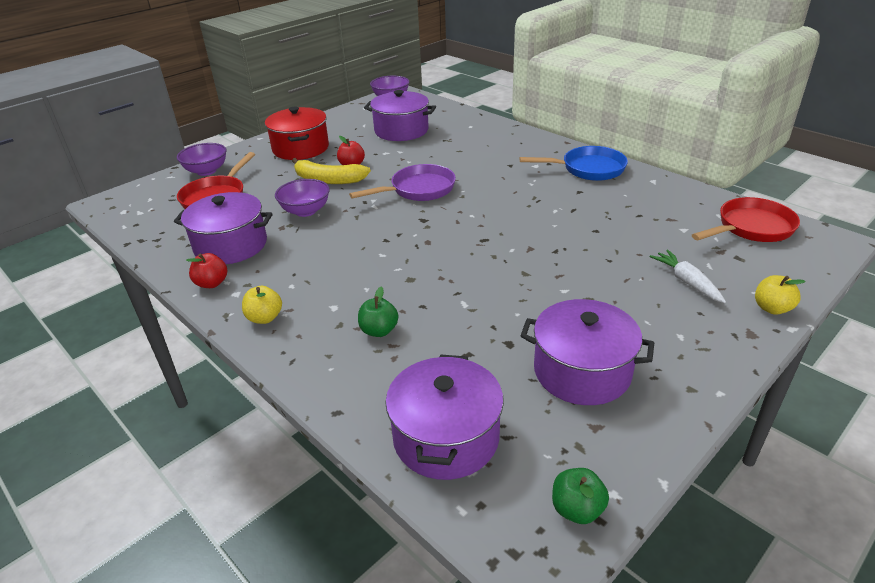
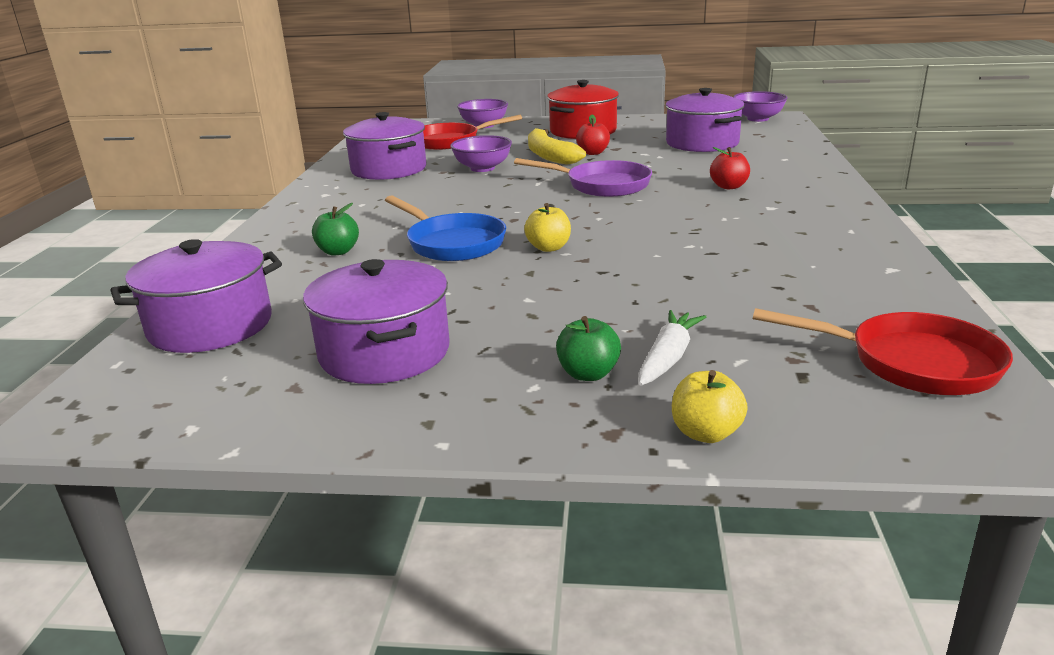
camera: 50 degrees right, 10 degrees down
red apple [186,253,227,288] -> red apple moved to [710,147,750,189]
yellow apple [242,286,282,324] -> yellow apple moved to [524,203,571,252]
blue pan [519,146,628,181] -> blue pan moved to [385,196,506,261]
green apple [552,468,609,524] -> green apple moved to [556,316,621,381]

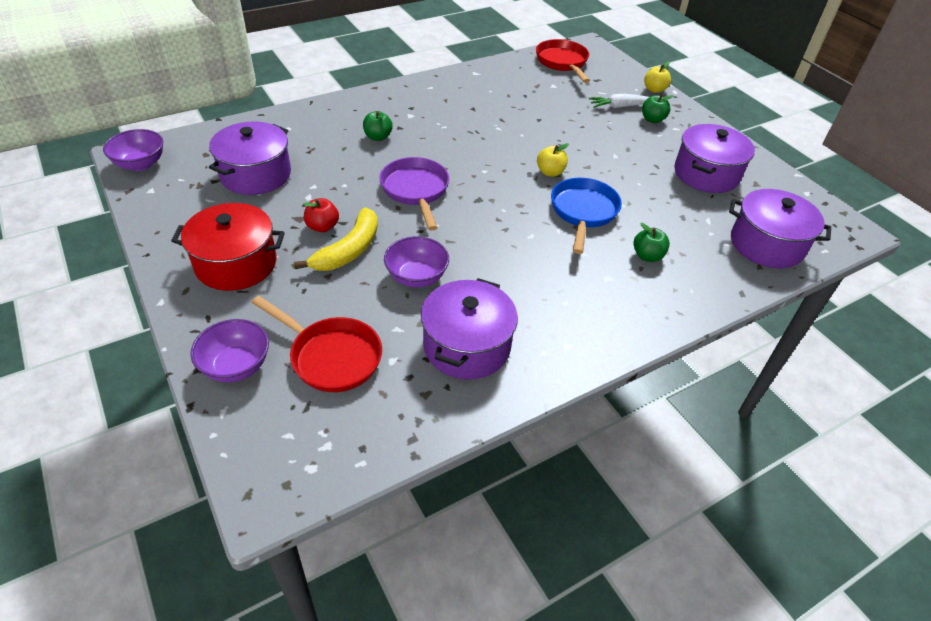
camera: 130 degrees left, 20 degrees up
red apple [710,147,750,189] -> green apple [363,111,393,141]

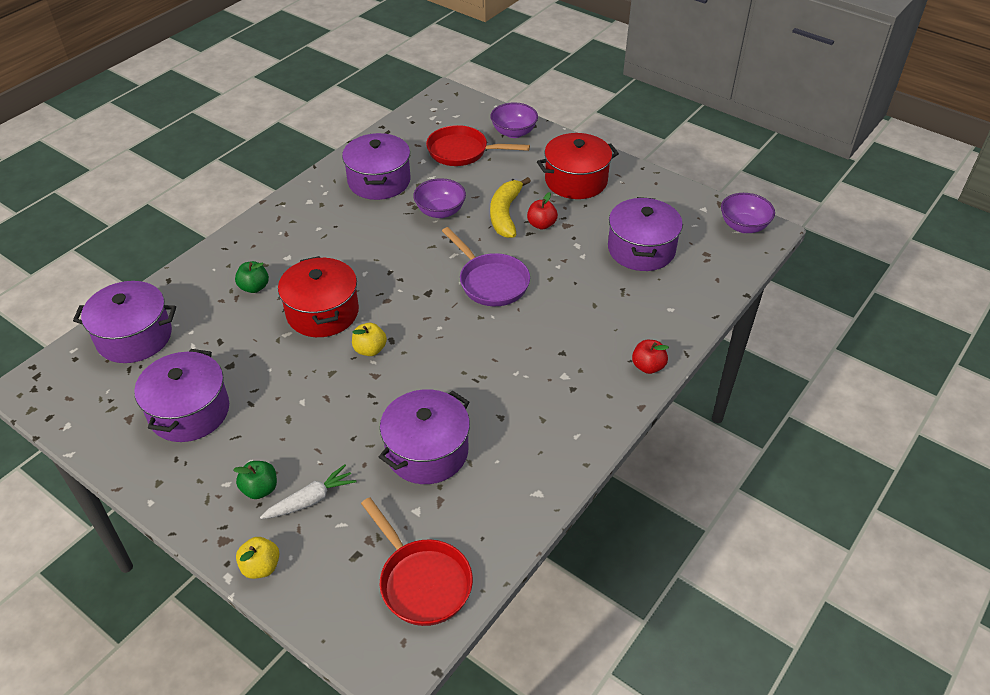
camera: 160 degrees right, 0 degrees up
green apple [363,111,393,141] -> none
blue pan [551,178,622,254] -> red pot [278,256,359,337]
none -> purple pot [379,389,470,484]
none -> red apple [632,340,669,374]

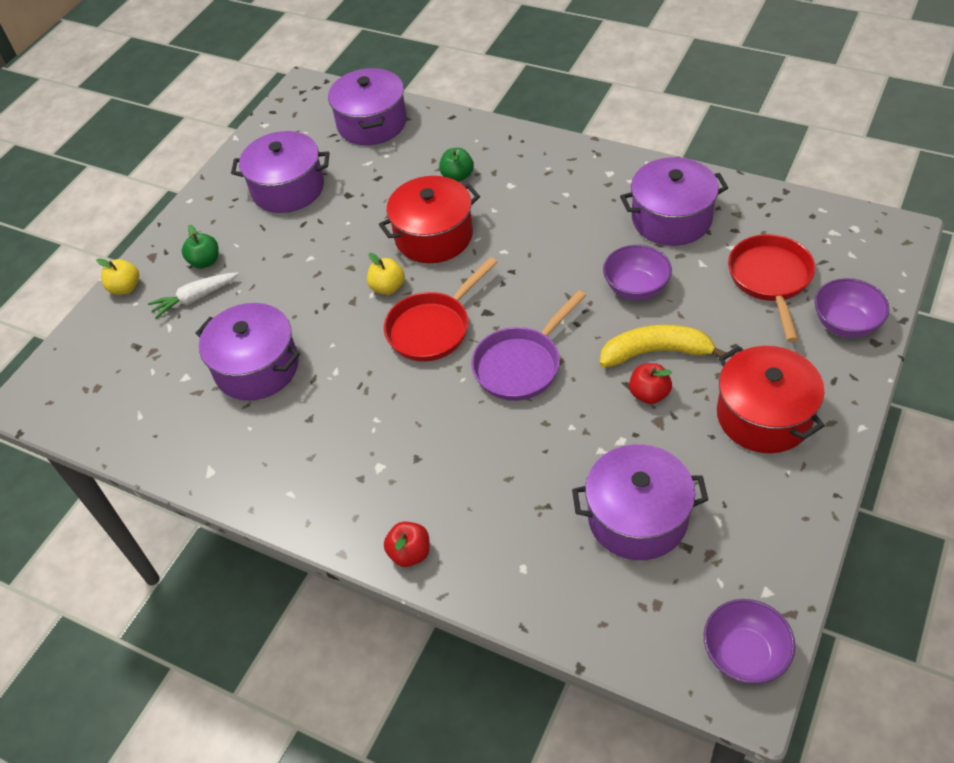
camera: 85 degrees right, 5 degrees up
white carrot [260,464,356,519] -> white carrot turned 105 degrees clockwise [148,272,238,319]
red pan [361,497,473,626] -> red pan moved to [384,257,498,362]

